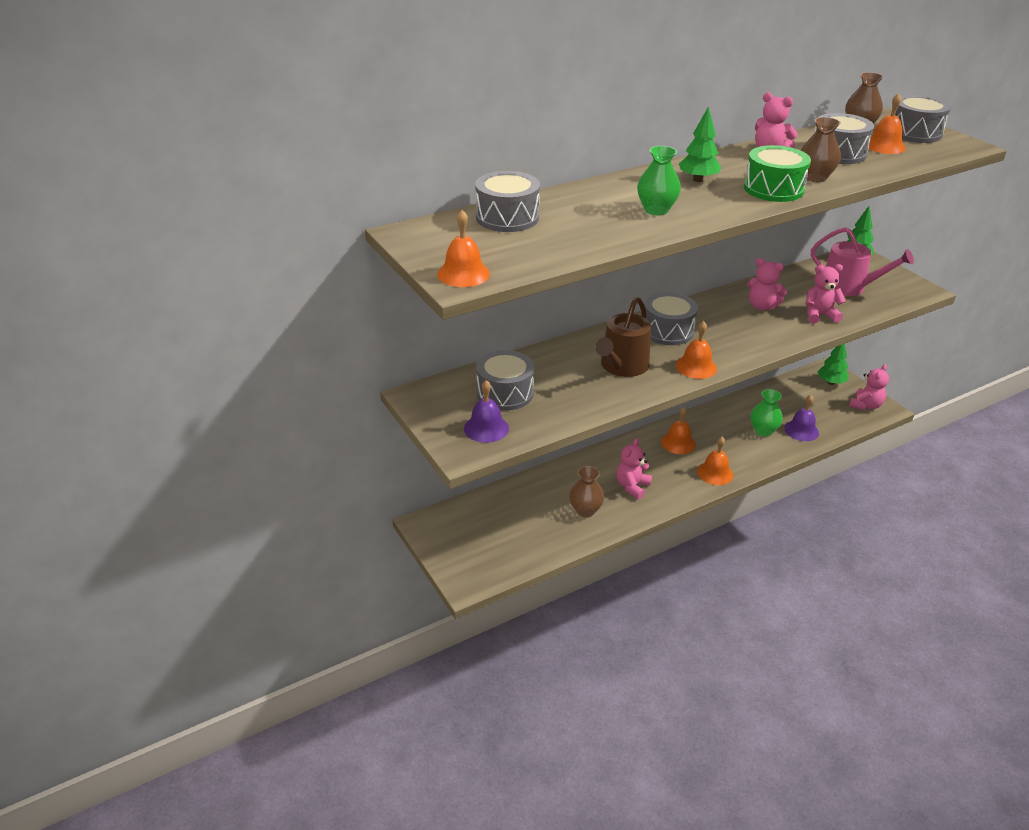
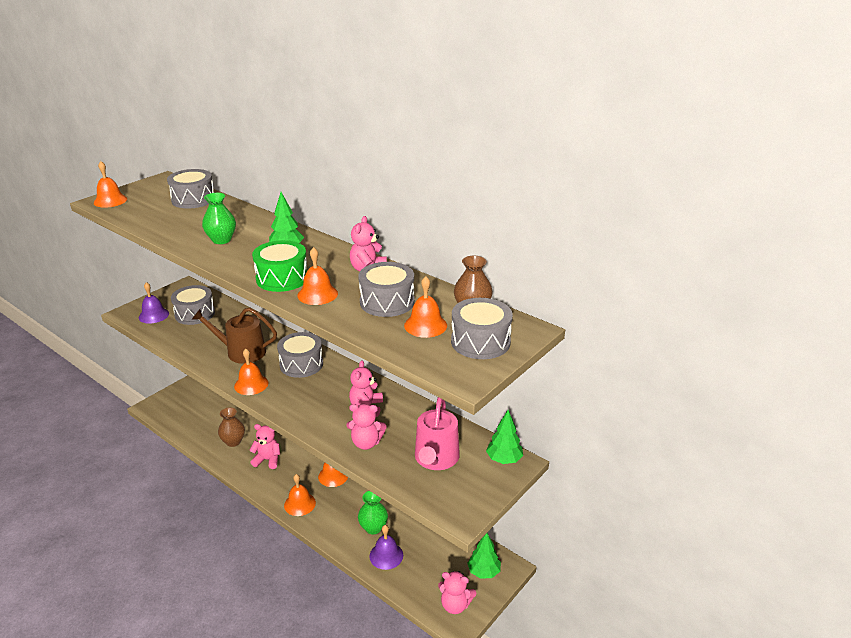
camera: 70 degrees right, 5 degrees down
brown vase [801,117,841,182] -> orange bell [298,247,338,305]
pink teddy bear [805,264,846,324] -> pink teddy bear turned 120 degrees clockwise [347,404,387,450]

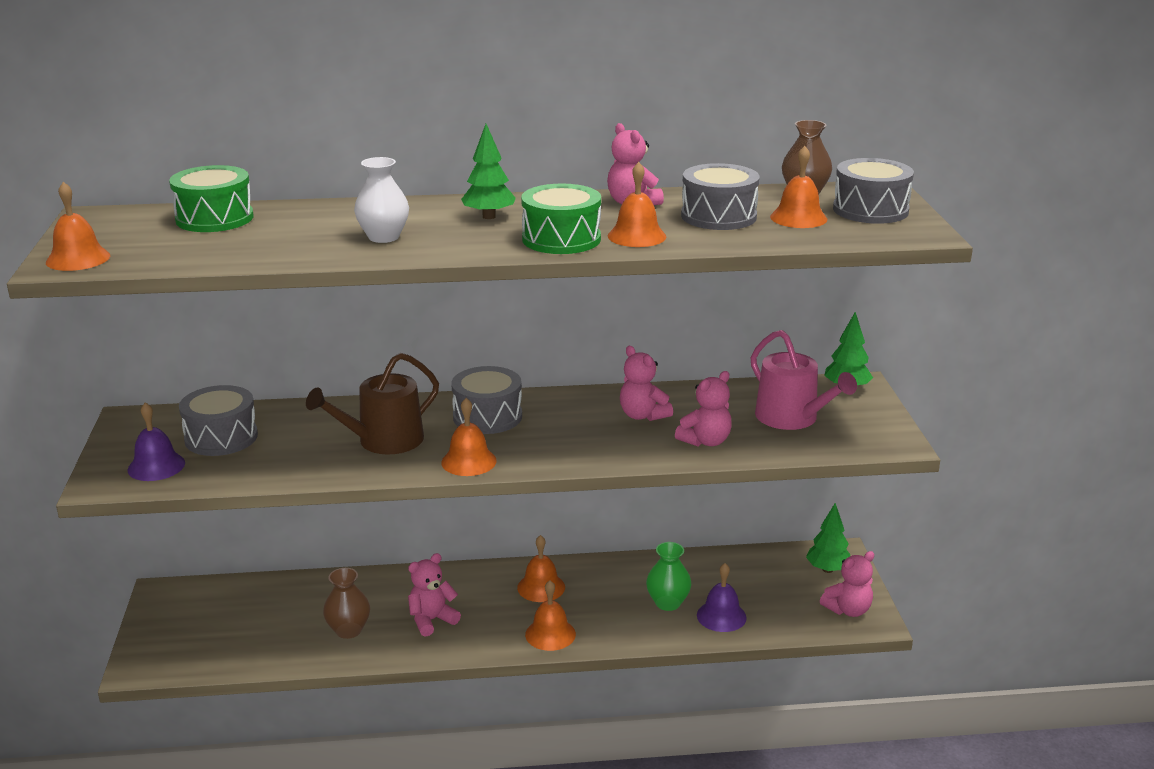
camera: 45 degrees left, 5 degrees down
grey drum [167,169,214,209] -> green drum [169,165,253,232]
green vase [202,193,236,244] -> white vase [354,157,409,243]

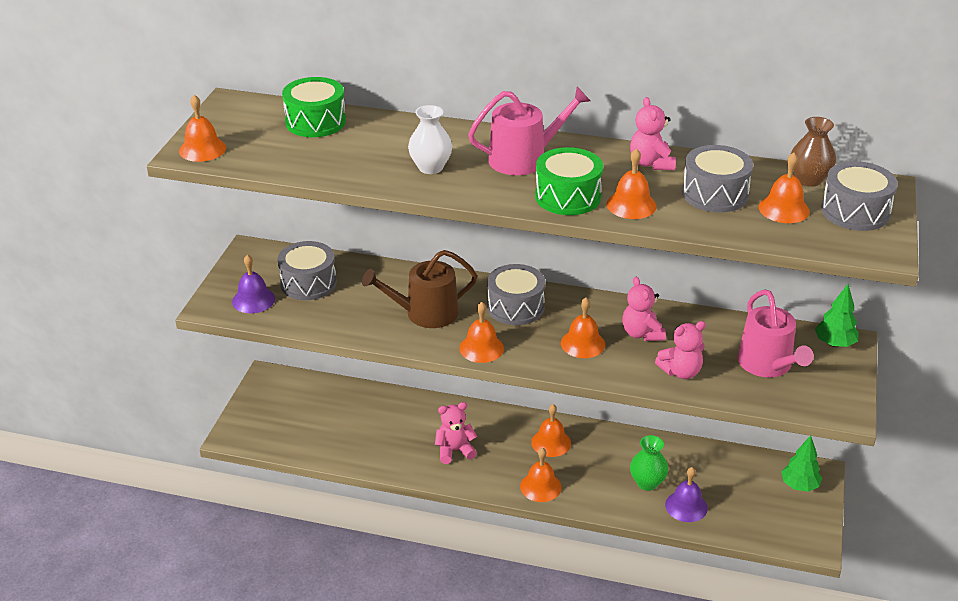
camera: 20 degrees right, 10 degrees up
brown vase [323,568,370,639] -> none
green tree [461,124,516,219] -> pink watering can [468,87,590,175]
pink teddy bear [820,551,874,617] -> none
none -> orange bell [561,298,605,358]

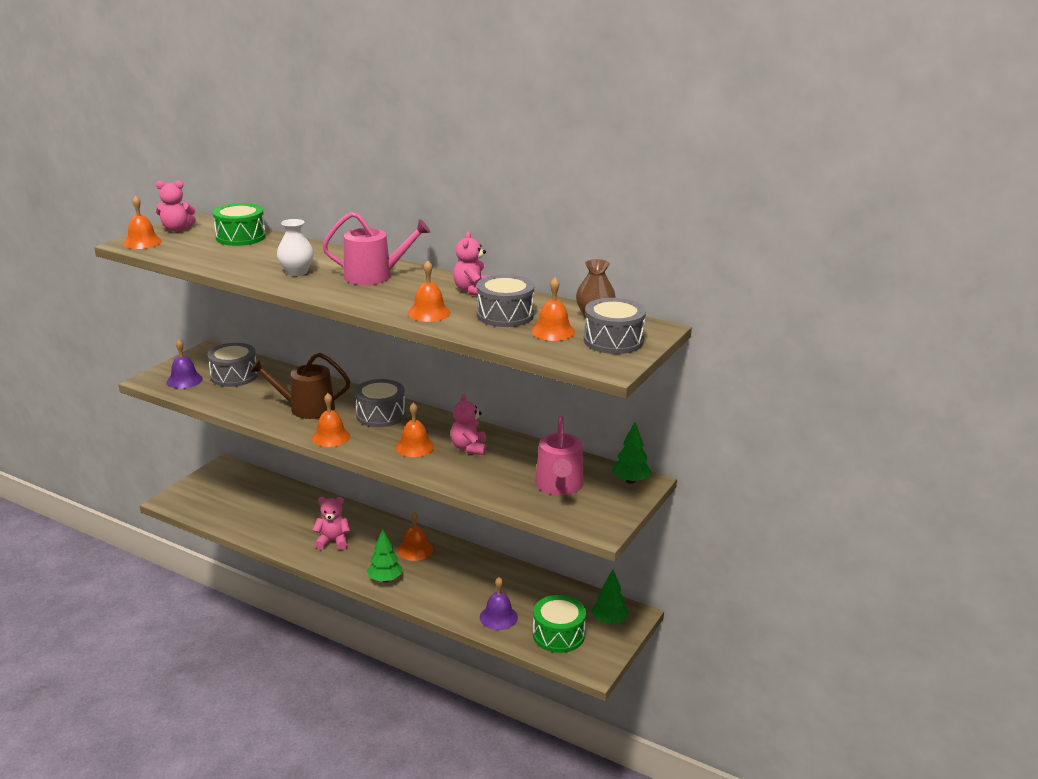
camera: 15 degrees right, 10 degrees down
orange bell [520,448,562,502] -> green tree [367,529,402,582]
green drum [535,147,603,215] -> green drum moved to [533,595,586,653]
green vase [630,435,668,491] -> none
pink teddy bear [655,321,706,379] -> pink teddy bear moved to [156,180,196,232]

